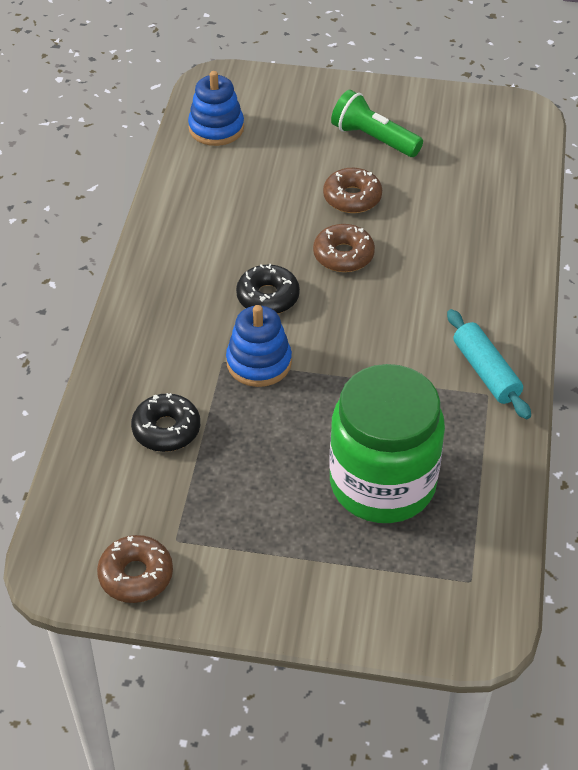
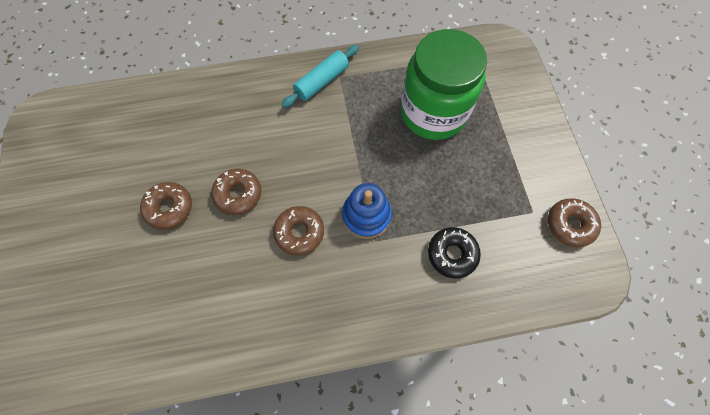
camera: 110 degrees left, 20 degrees up
blue stacking toy [188,71,244,146] -> none
black donut [236,264,300,314] -> brown donut [273,206,324,256]
green flashlight [331,90,423,157] -> none

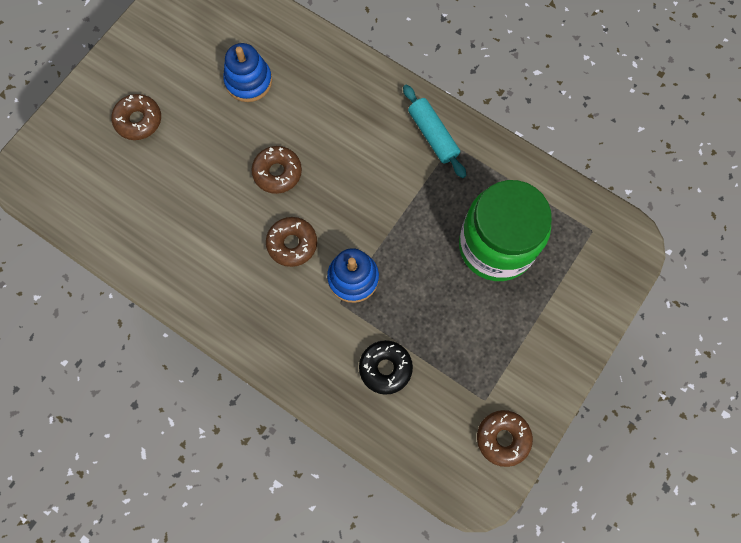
camera: 45 degrees right, 5 degrees up
brown donut [140,182,192,230] -> brown donut moved to [111,94,161,140]
turquoise rolling pin [281,45,359,108] -> turquoise rolling pin turned 60 degrees clockwise [403,85,466,178]
none -> blue stacking toy [223,43,272,102]

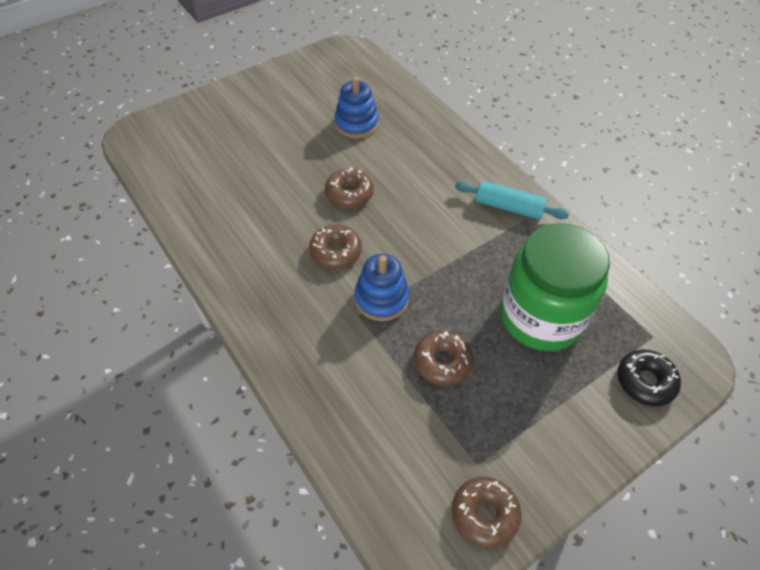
camera: 20 degrees right, 20 degrees down
brown donut [111,94,161,140] -> brown donut moved to [414,331,473,386]
black donut [359,340,413,395] -> black donut moved to [618,350,681,406]
turquoise rolling pin [403,85,466,178] -> turquoise rolling pin turned 60 degrees counterclockwise [455,181,569,220]

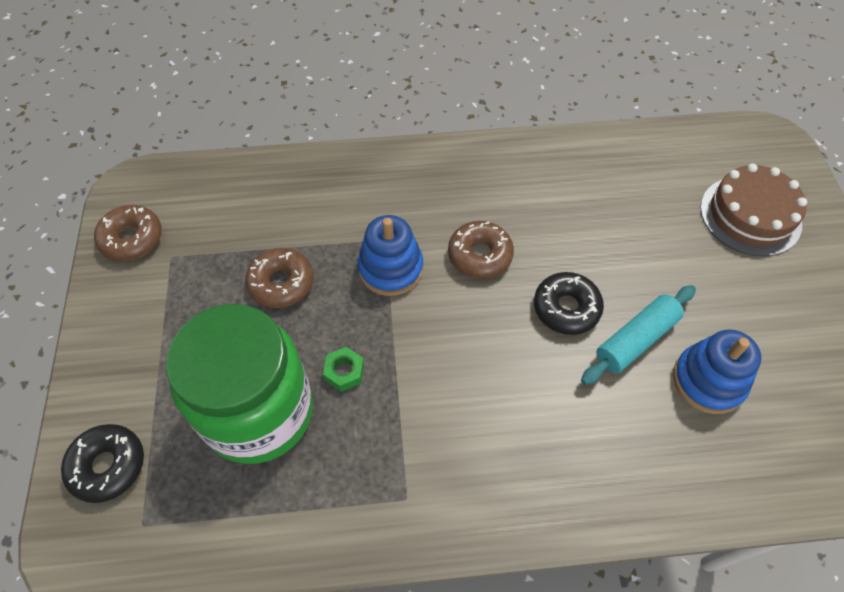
camera: 120 degrees right, 5 degrees up
brown donut [325,168,374,208] -> black donut [534,272,604,335]
turquoise rolling pin [455,181,569,220] -> turquoise rolling pin moved to [581,285,696,385]
none -> green nut [323,347,364,392]
none -> brown cake [700,164,807,257]

